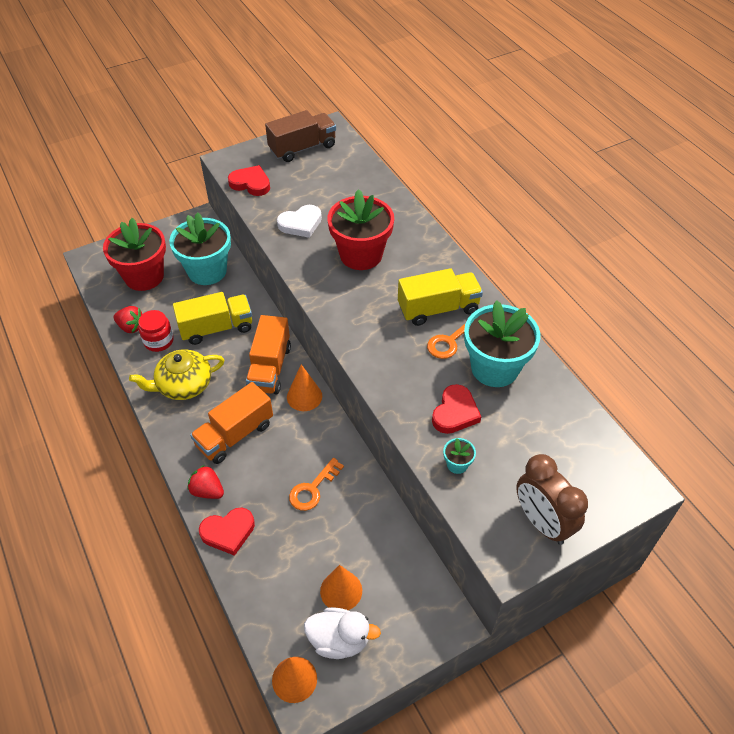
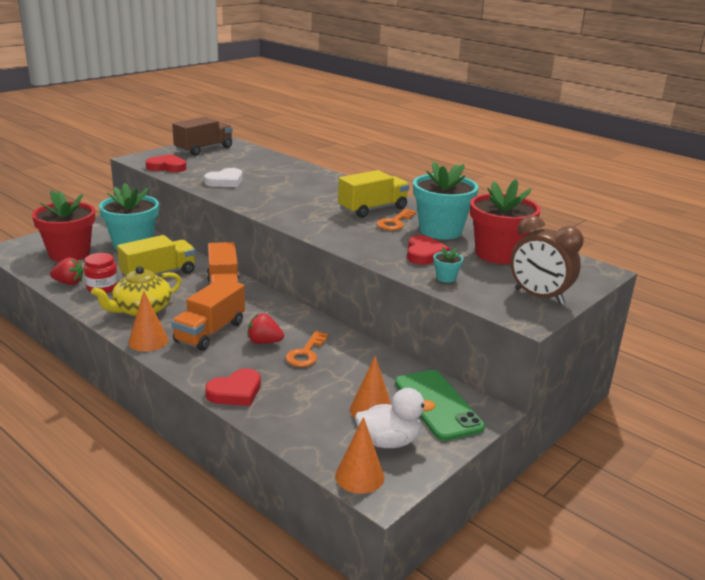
camera: 20 degrees left, 25 degrees down
red strawberry [188,465,224,499] -> red strawberry moved to [247,313,284,344]
orange cone [287,364,322,411] -> orange cone moved to [128,291,168,352]
red flower pot [327,189,394,270] -> red flower pot moved to [470,179,541,264]
none -> green phone [395,370,485,441]

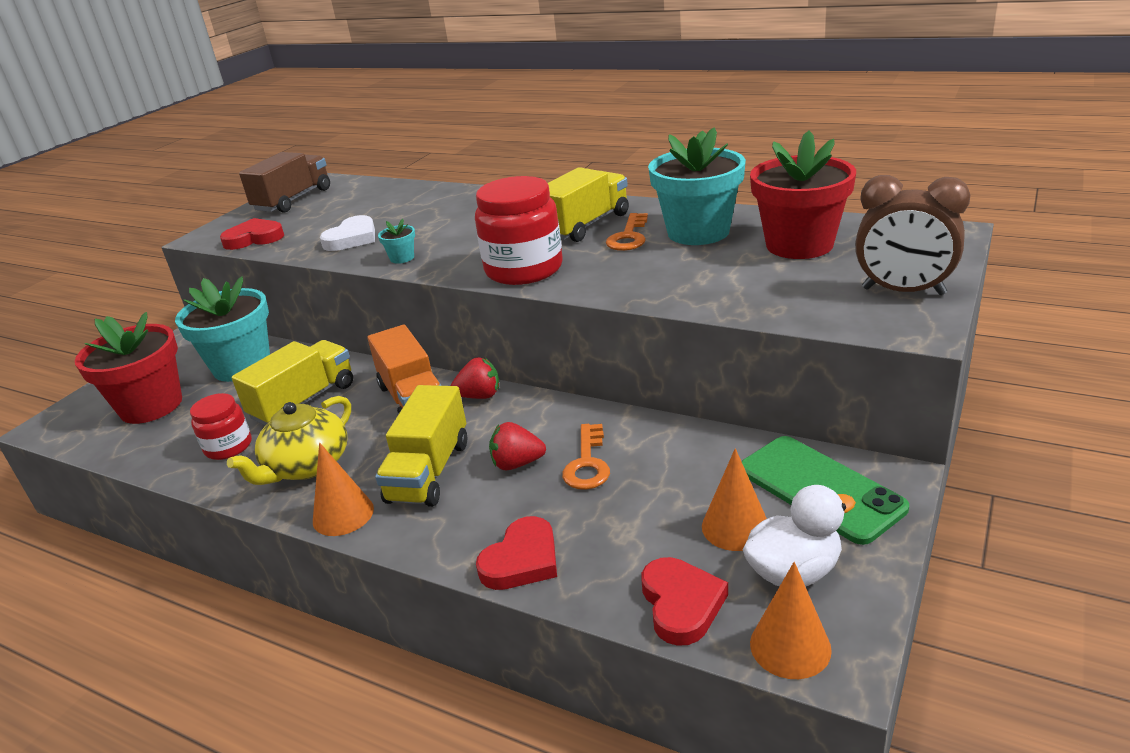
camera: 10 degrees left, 5 degrees up
red strawberry [50,257,84,285] -> red strawberry moved to [451,357,499,399]
orange truck [171,278,245,351] -> yellow truck [375,385,467,507]
red heart [407,235,450,265] -> red heart moved to [641,557,728,646]
turquoise flower pot [433,247,463,283] -> turquoise flower pot moved to [378,219,415,264]
none -> red jar [475,176,563,285]

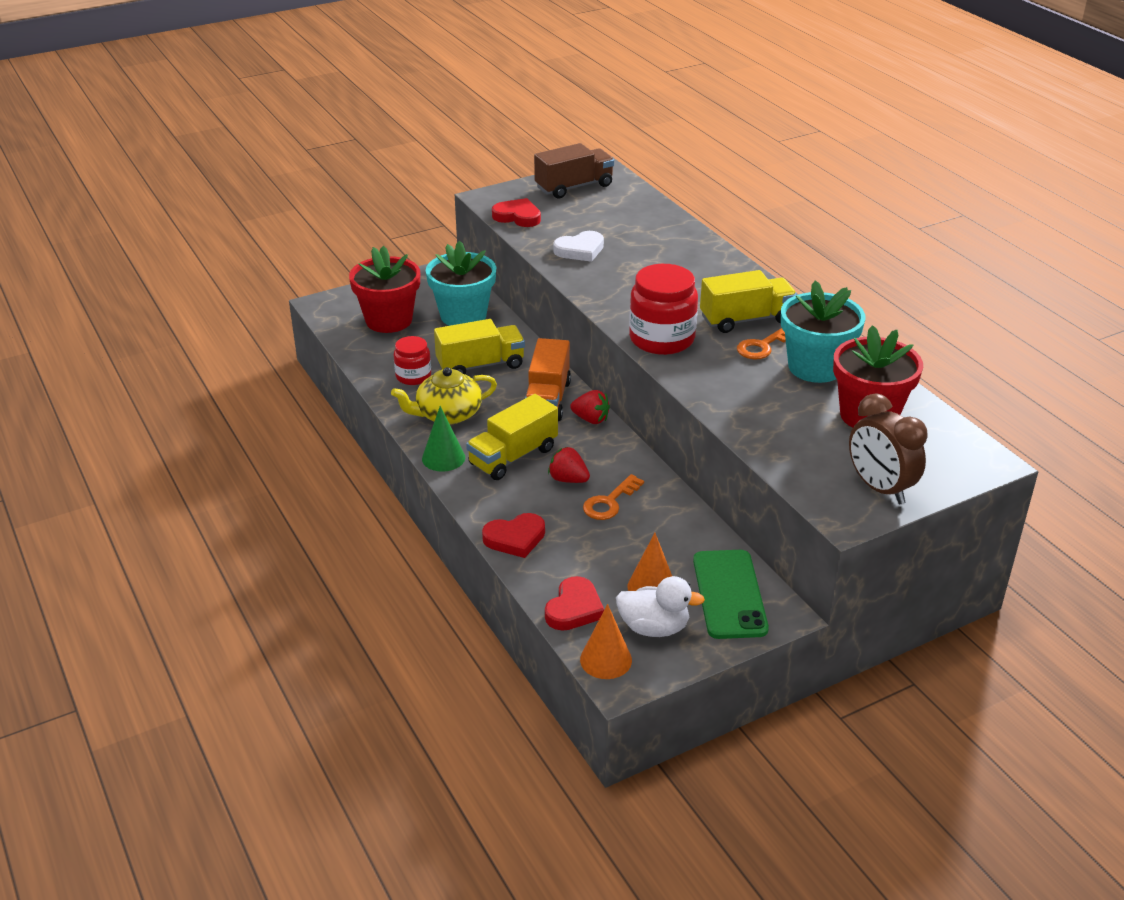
camera: 30 degrees right, 5 degrees up
orange cone [313,443,374,536] -> green cone [422,406,465,472]
turquoise flower pot [378,219,415,264] -> none

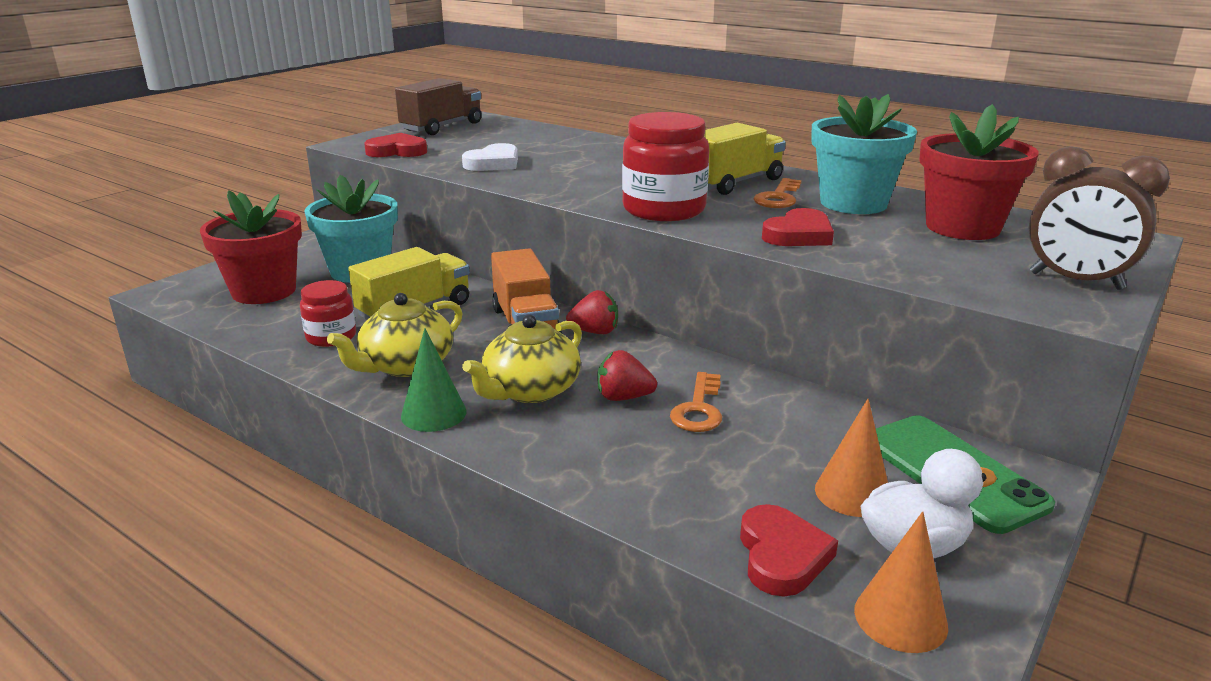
camera: 25 degrees left, 10 degrees down
yellow truck [466,394,558,480] -> yellow teapot [462,315,582,403]
red heart [482,513,545,558] -> red heart moved to [762,208,834,246]

